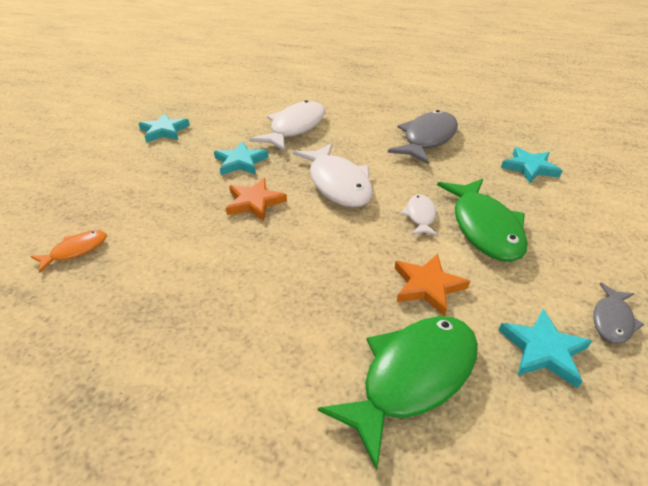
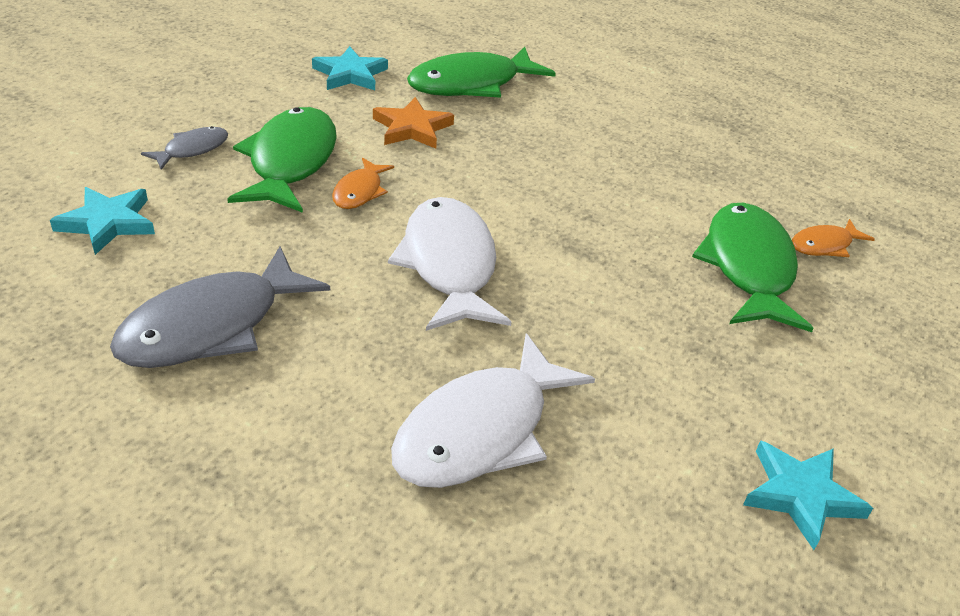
camera: 170 degrees left, 0 degrees up
turquoise star [214,141,269,175] -> none
orange star [226,178,287,221] -> none
white fish [401,194,438,236] -> orange fish [332,158,394,209]
grey fish [594,283,644,344] -> grey fish moved to [141,126,228,170]
none -> green fish [692,203,814,332]

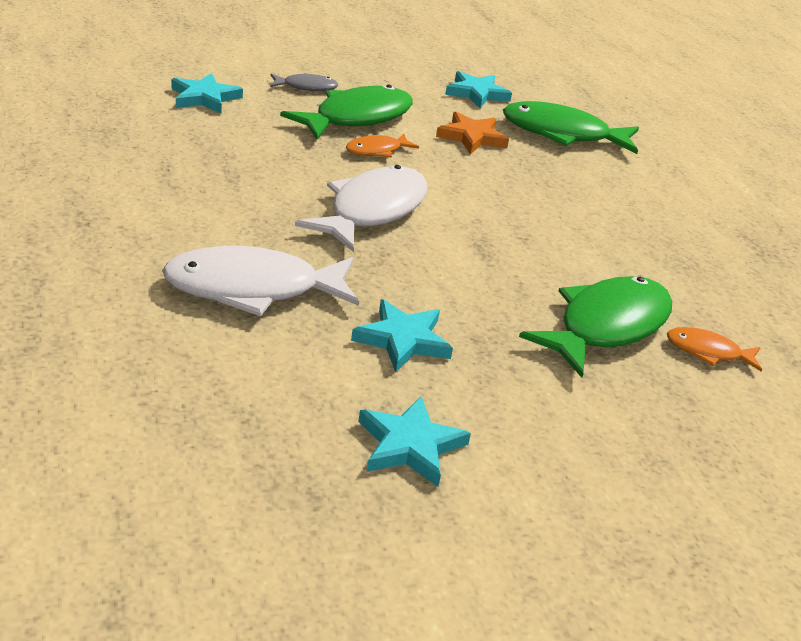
camera: 40 degrees right, 5 degrees down
grey fish [110,246,330,368] -> none
none -> turquoise star [351,299,453,372]

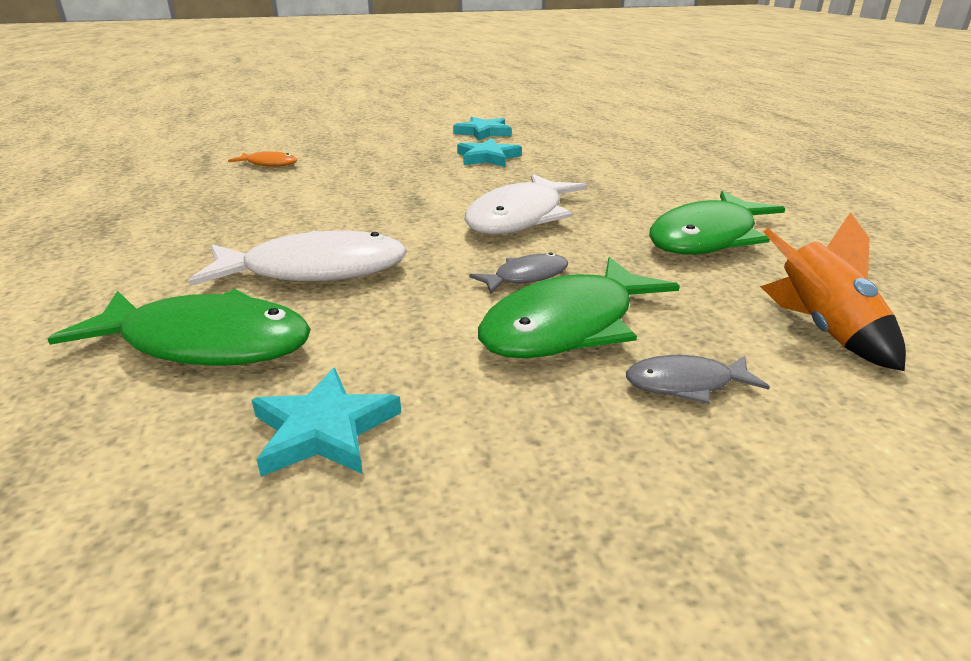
camera: 175 degrees left, 5 degrees down
white fish [162,246,359,317] -> white fish moved to [189,230,407,286]
turquoise star [171,73,243,114] -> orange rocket [760,212,906,371]
orange fish [346,134,419,157] -> grey fish [469,253,568,294]
orange star [436,112,509,154] -> none
green fish [519,276,672,378] -> green fish moved to [649,191,785,255]

